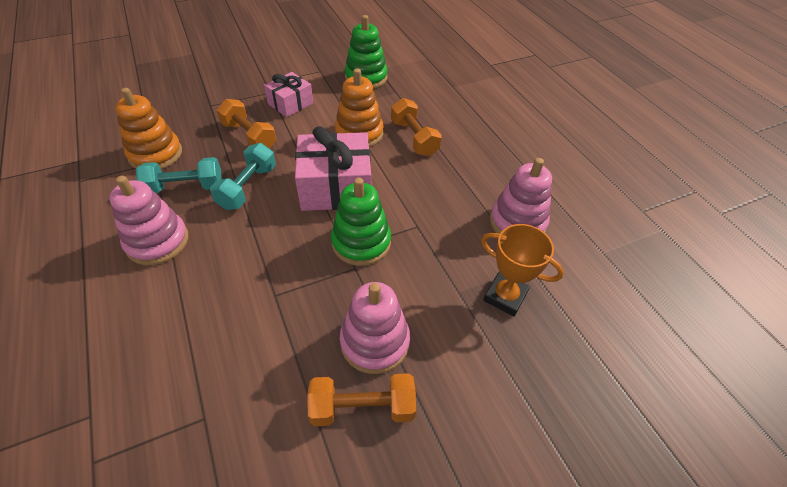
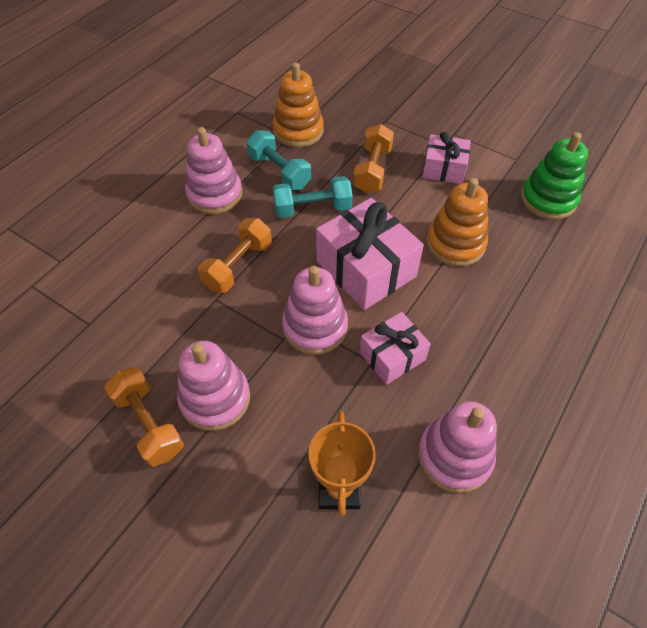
camera: 60 degrees right, 5 degrees up
green stacking toy [331,178,391,266] -> pink stacking toy [282,266,348,355]
orange dumbbell [391,98,442,156] -> orange dumbbell moved to [198,218,272,293]
none -> pink gift [359,312,431,385]

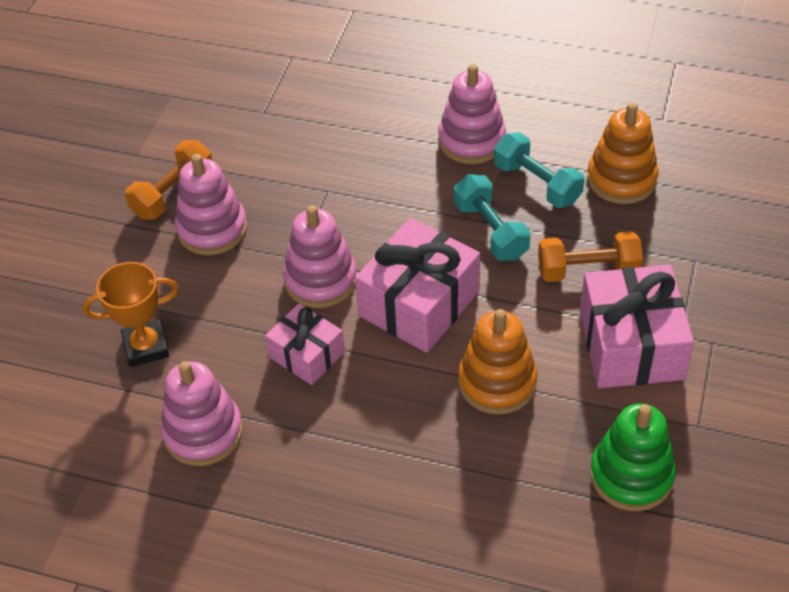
camera: 75 degrees right, 5 degrees down
orange dumbbell [198,218,272,293] -> none
turquoise dumbbell [246,130,311,190] -> turquoise dumbbell turned 75 degrees counterclockwise [494,132,584,208]
pink gift [422,132,471,184] -> pink gift [580,265,694,388], size x1.69

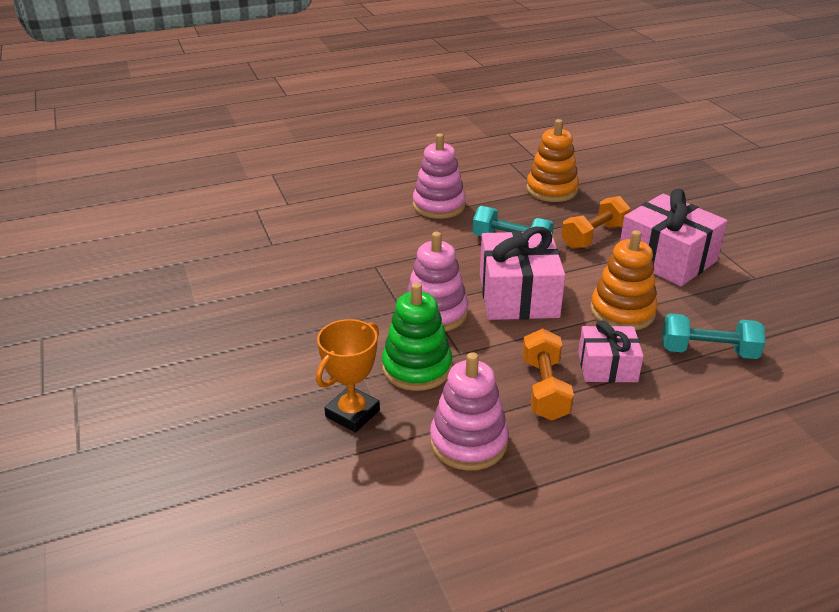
camera: 40 degrees left, 15 degrees down
orange dumbbell [125,140,212,220] -> orange dumbbell moved to [522,329,574,421]
pink stacking toy [175,154,247,255] -> none
pink gift [265,303,345,385] -> pink gift moved to [578,321,644,383]
turquoise dumbbell [494,132,584,208] -> turquoise dumbbell moved to [662,313,765,359]
green stacking toy [590,404,676,511] -> green stacking toy moved to [382,283,452,391]

